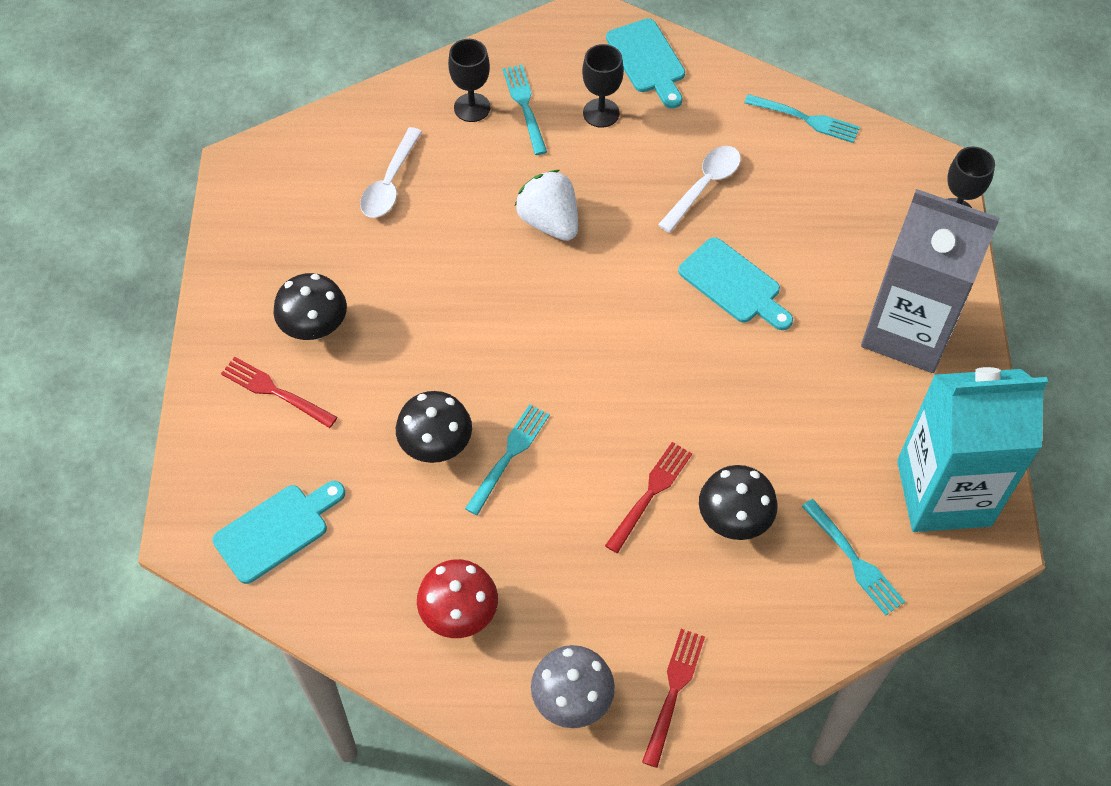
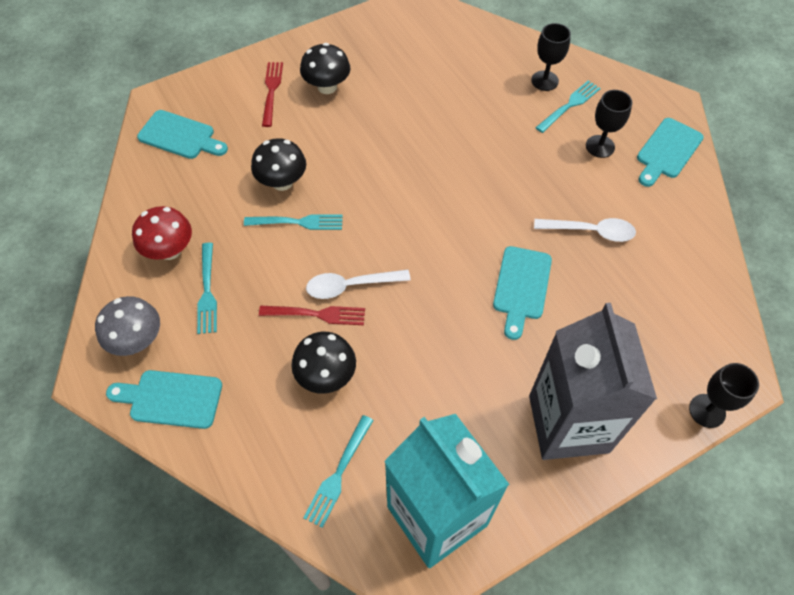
camera: 60 degrees right, 0 degrees up
white spoon [360,127,422,218] -> white spoon moved to [306,270,410,299]
white strawberry [515,170,578,241] -> none
red fork [642,629,705,768] -> turquoise cutting board [106,370,222,429]
turquoise fork [744,94,860,143] -> turquoise fork moved to [197,243,217,334]

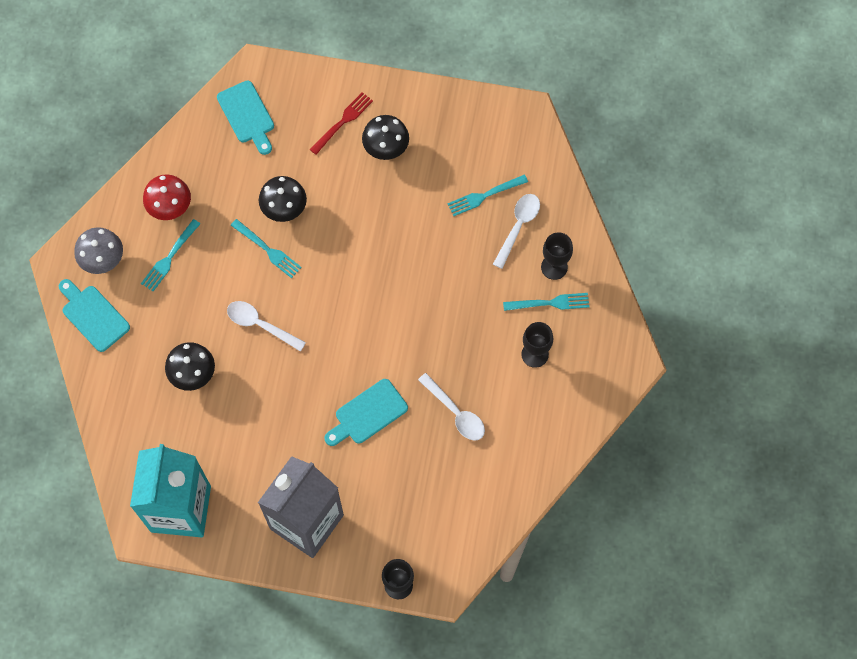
camera: 40 degrees right, 10 degrees up
red fork [259,306,365,325] -> none
turquoise fork [303,415,374,528] -> turquoise fork moved to [448,175,528,216]
turquoise cutting board [637,118,704,187] -> none
none -> white spoon [493,194,540,269]

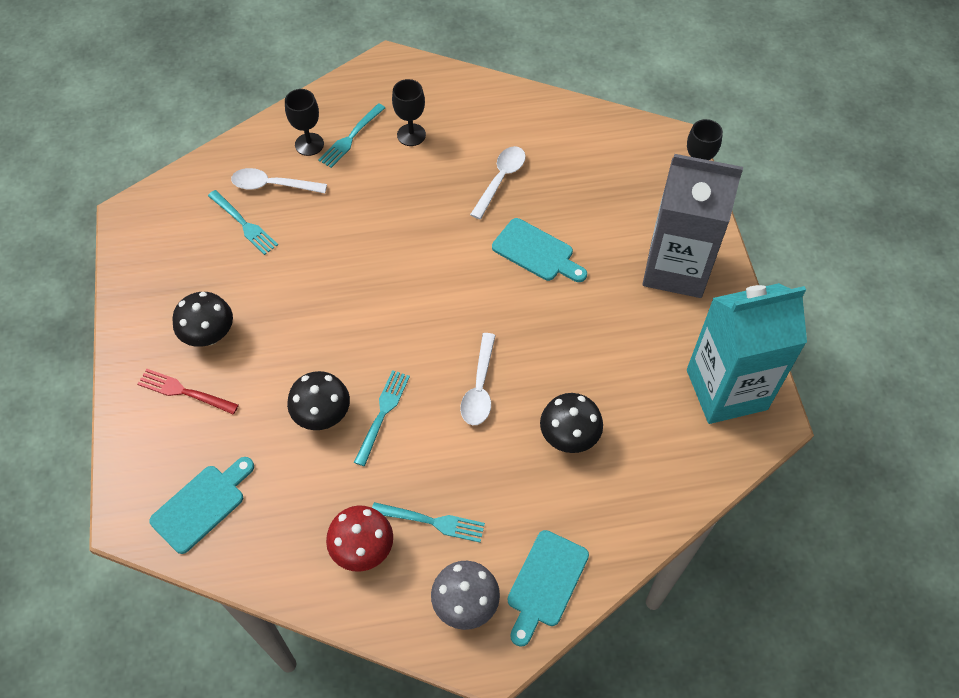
camera: 110 degrees left, 10 degrees down
turquoise fork [503,293,589,311] -> turquoise fork turned 120 degrees counterclockwise [318,103,385,168]

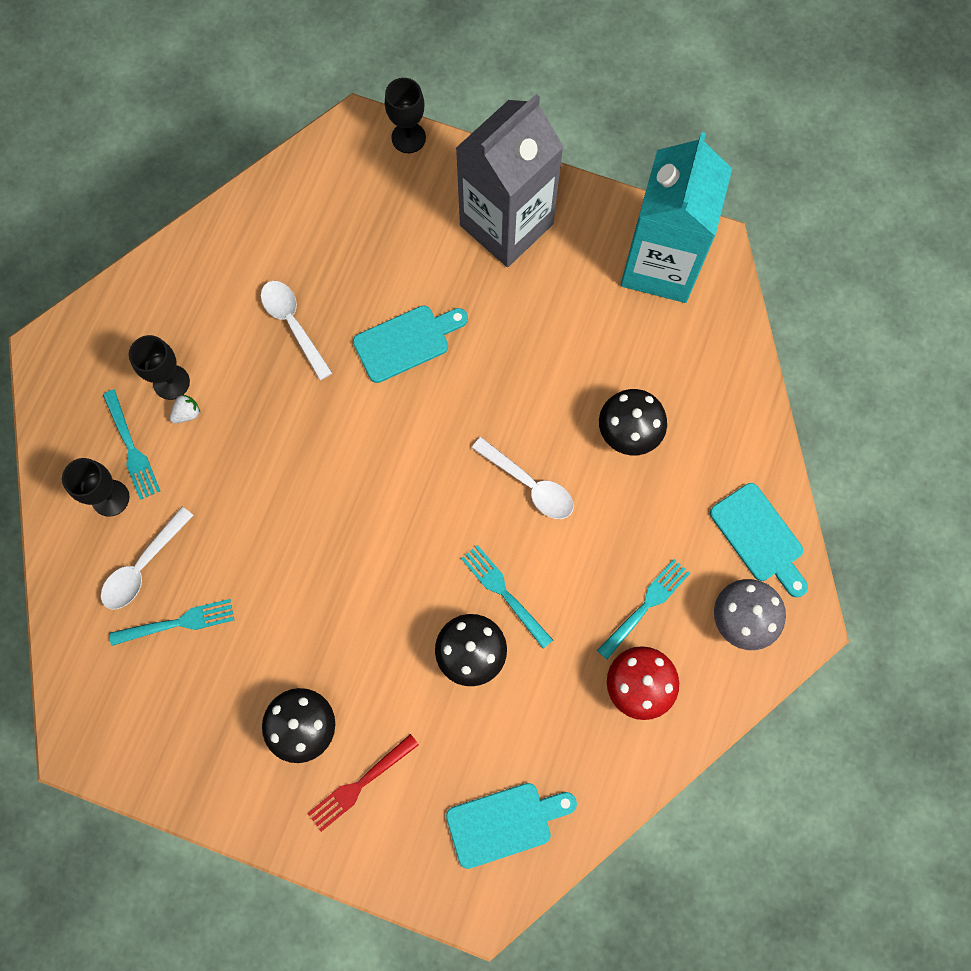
camera: 60 degrees left, 15 degrees up
turquoise cutting board [149,457,254,554] -> turquoise cutting board turned 90 degrees clockwise [446,783,577,869]
none -> white strawberry [170,394,200,423]

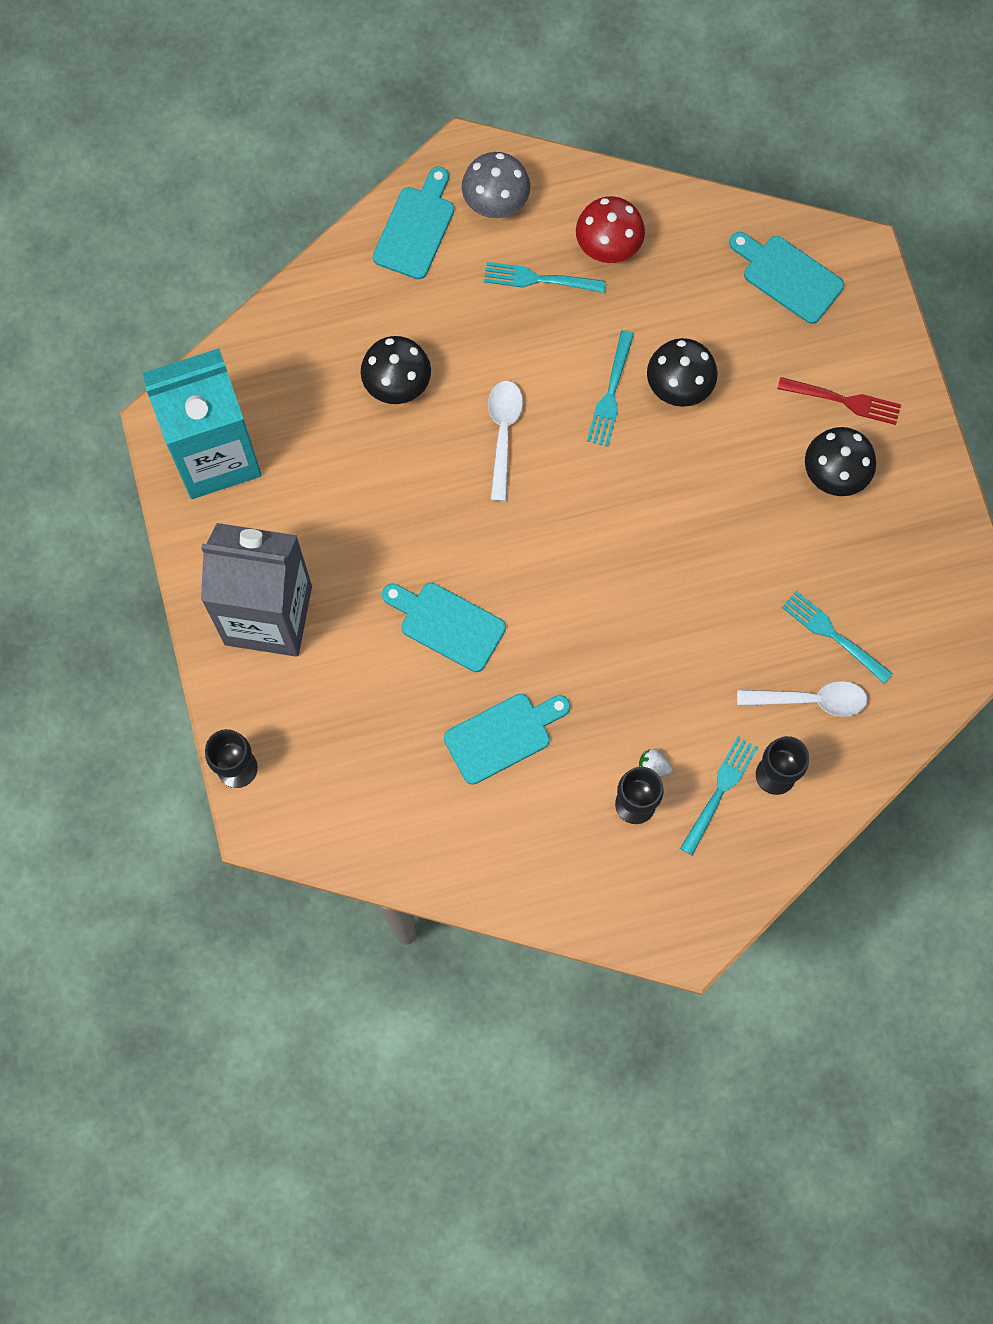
camera: 125 degrees left, 0 degrees up
white spoon [261,281,332,380] -> turquoise cutting board [444,694,570,785]

